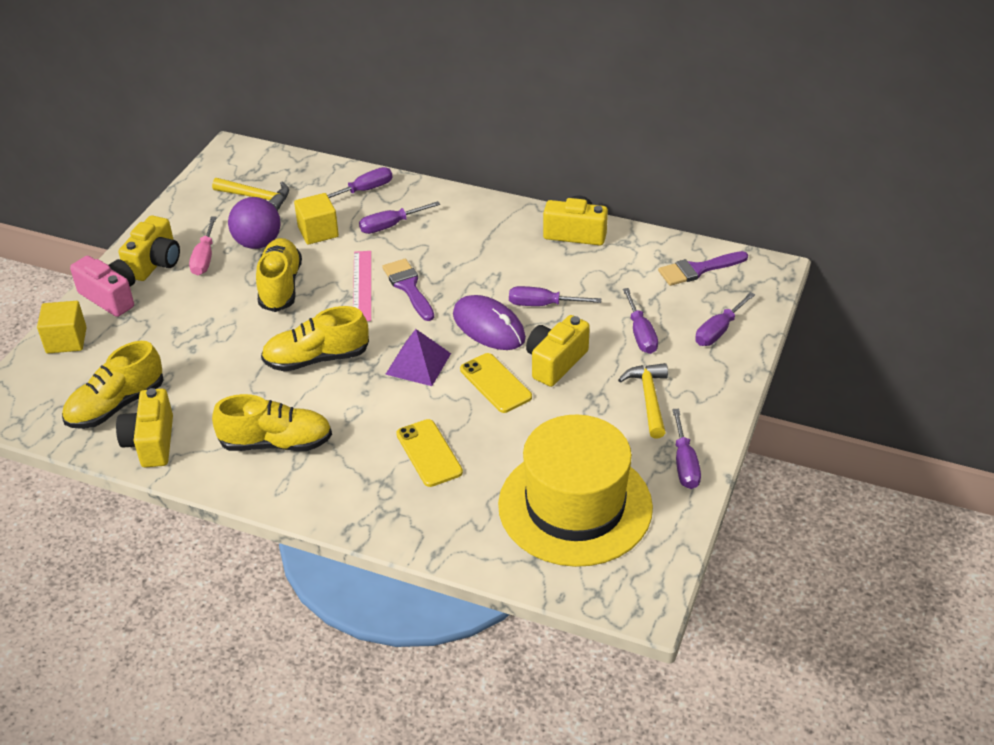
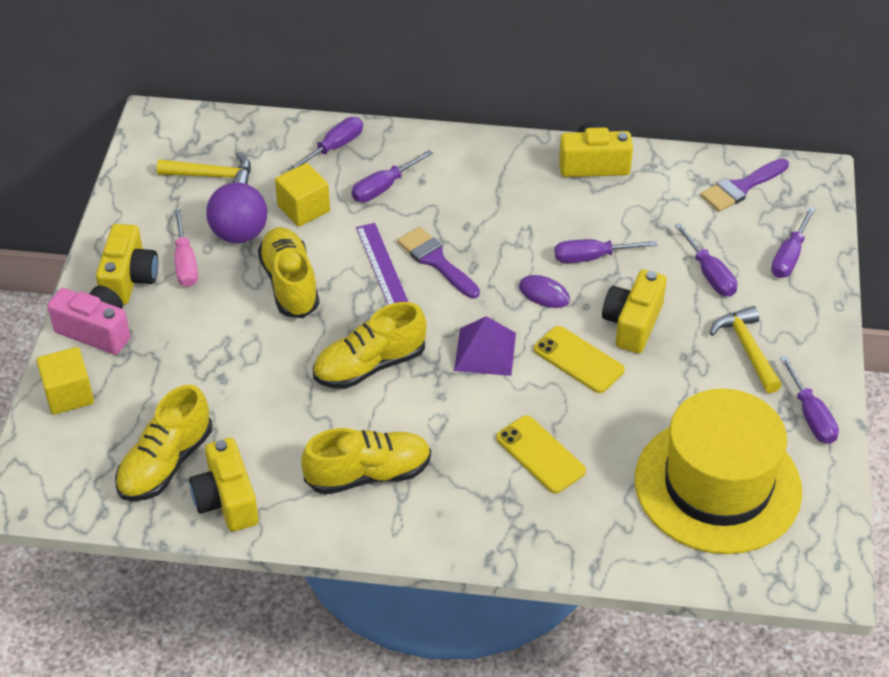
camera: 15 degrees left, 5 degrees up
pink ruler [353,251,371,321] -> purple ruler [356,223,408,305]
purple mouse [453,295,526,350] -> purple mouse [519,275,570,308], size x0.56

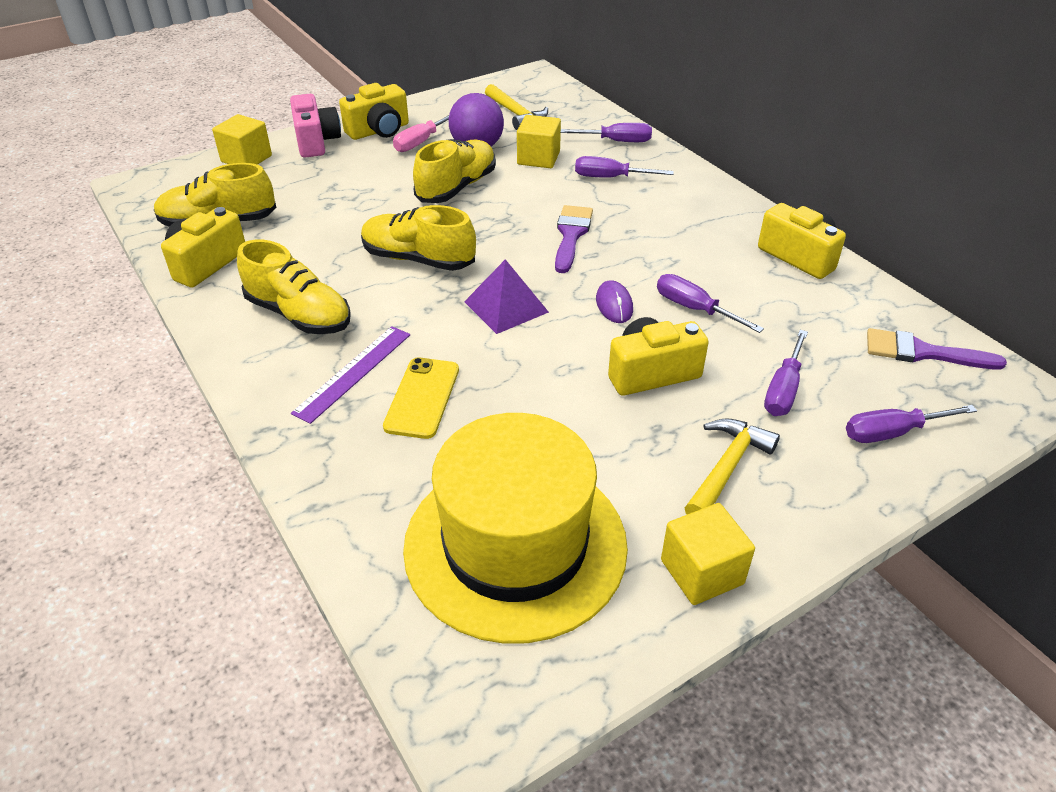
camera: 50 degrees right, 5 degrees down
purple ruler [356,223,408,305] -> purple ruler moved to [291,326,410,424]
yellow phone [534,326,625,393] -> none
purple screwdriver [780,356,839,444] -> yellow cube [661,503,755,605]

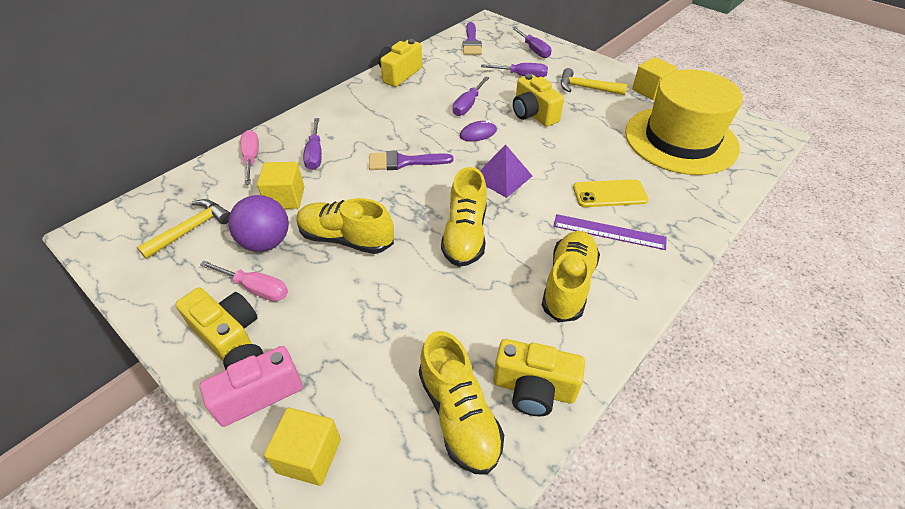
camera: 105 degrees left, 5 degrees up
purple screwdriver [561,123,652,142] -> pink screwdriver [240,130,259,185]

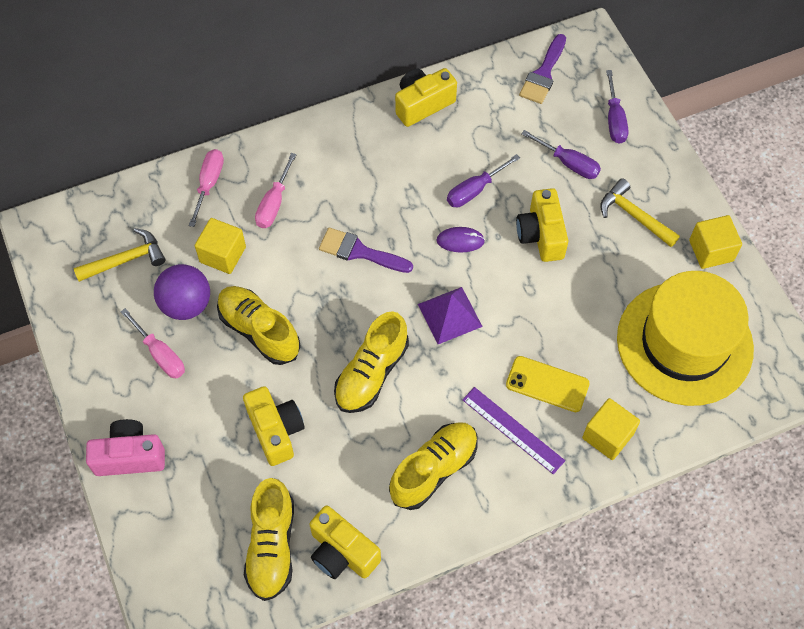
camera: 25 degrees right, 15 degrees up
yellow camera [175,287,257,361] -> yellow camera moved to [243,386,305,466]
yellow cube [264,408,341,486] -> yellow cube moved to [582,398,640,460]
purple screwdriver [303,118,322,170] -> pink screwdriver [255,153,297,228]

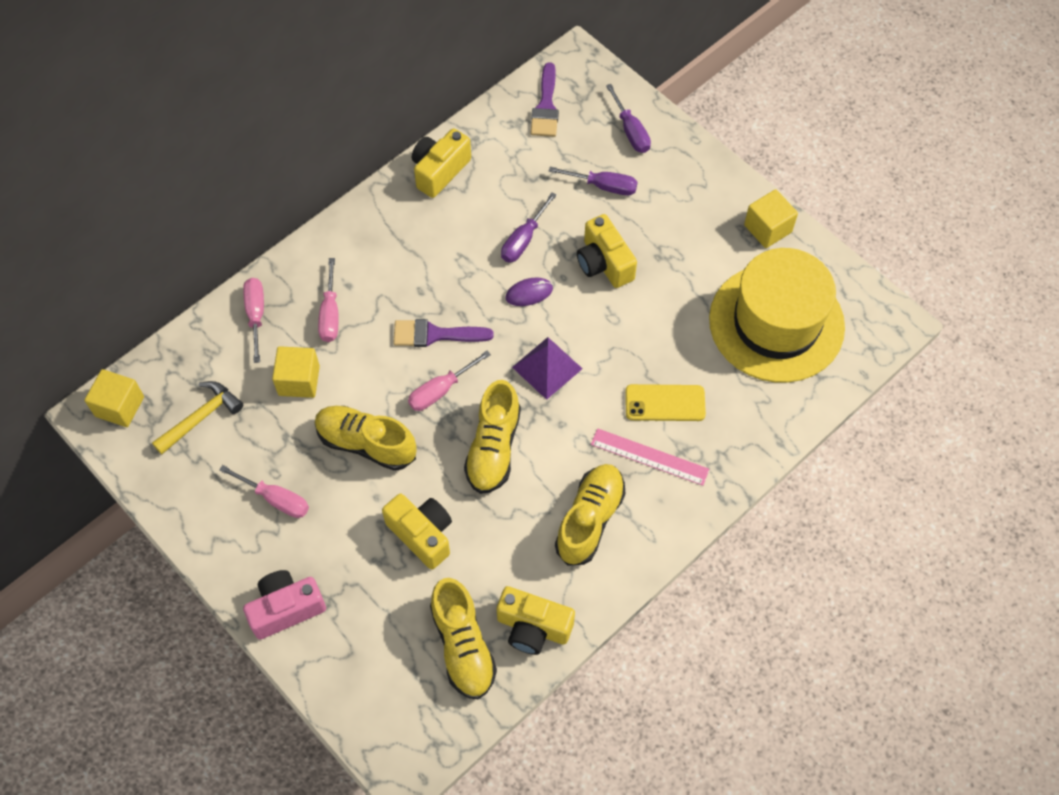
camera: 20 degrees left, 0 degrees up
purple ball [154,264,210,320] -> none
purple ruler [462,387,565,474] -> pink ruler [591,428,709,486]
yellow cube [582,398,640,460] -> yellow cube moved to [84,369,144,427]
yellow hammer [600,179,680,247] -> none
none -> pink screwdriver [408,351,491,411]

